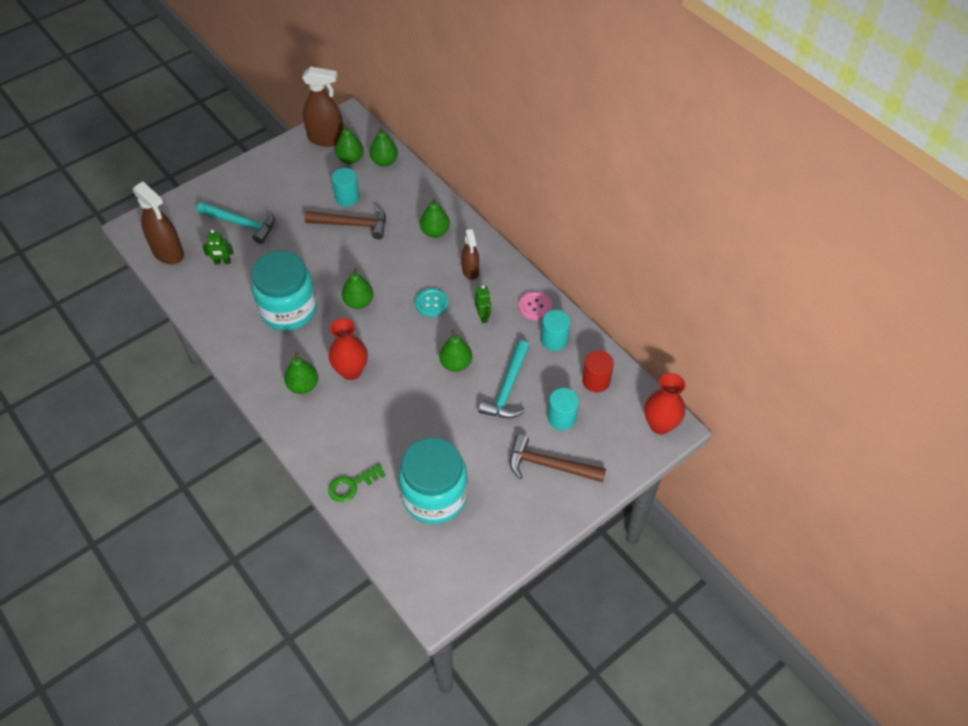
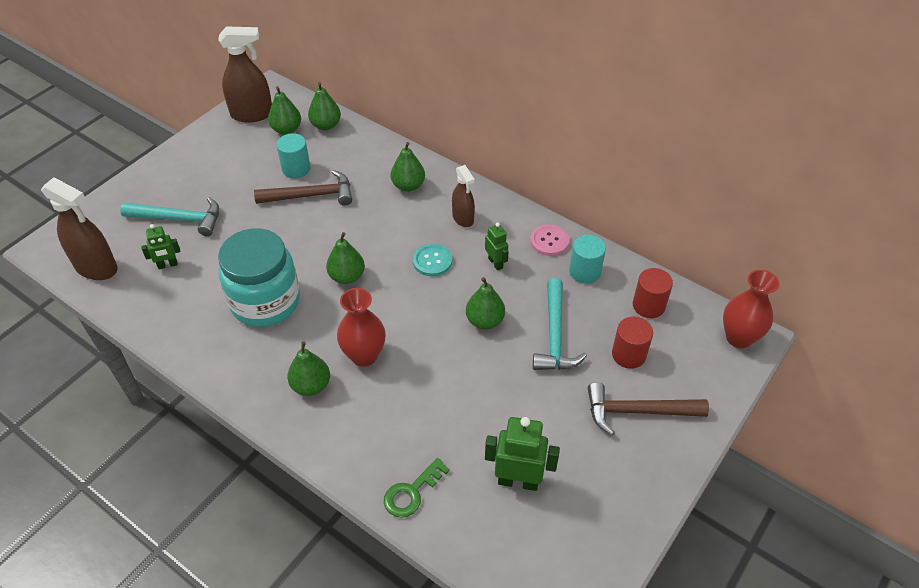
camera: 15 degrees left, 5 degrees down
turquoise jar [399,437,468,524] -> green robot [485,417,560,491]
turquoise cylinder [548,388,579,430] -> red cylinder [612,317,653,369]

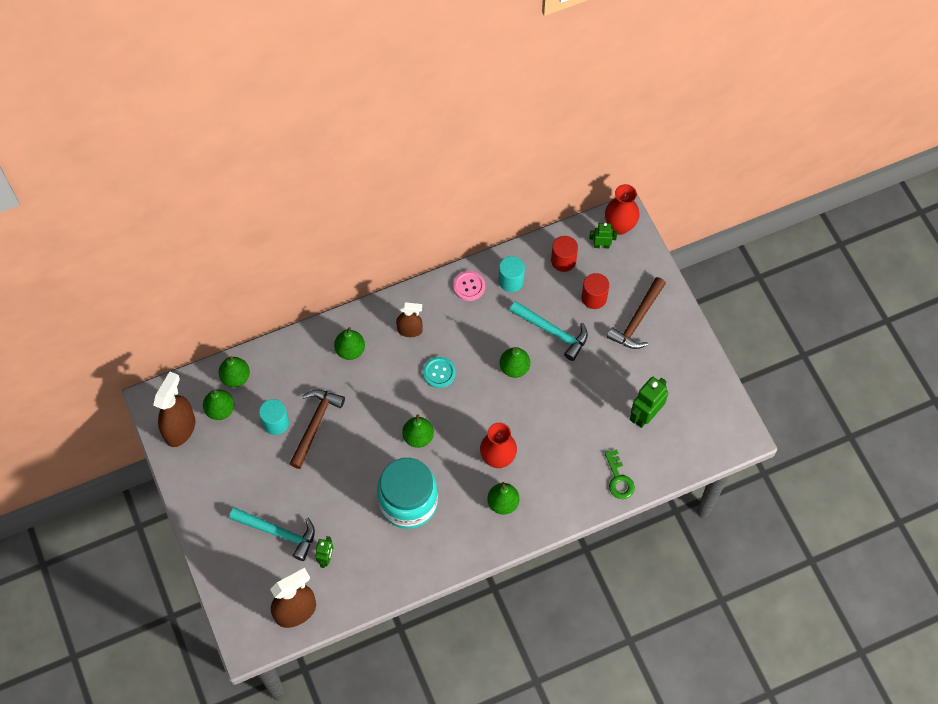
camera: 60 degrees left, 15 degrees up
turquoise hammer [120,197,219,236] -> turquoise hammer turned 75 degrees clockwise [229,507,315,561]
green robot [485,223,509,271] -> green robot moved to [589,223,617,248]

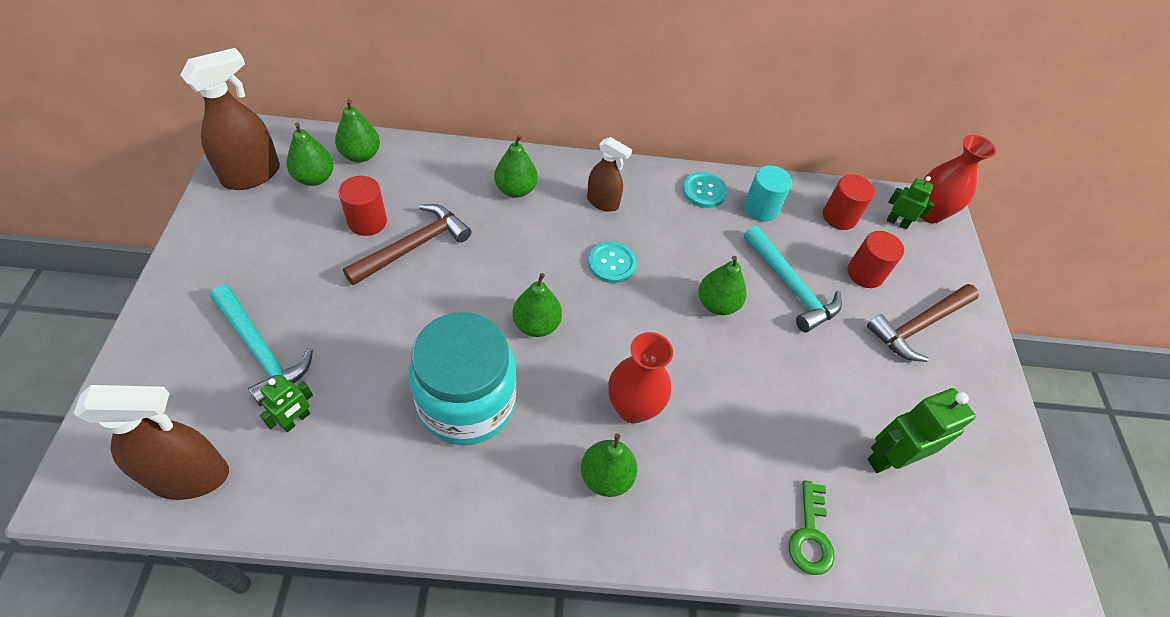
camera: 20 degrees right, 10 degrees down
turquoise cylinder [259,399,289,435] -> red cylinder [338,176,387,236]
pink button [453,271,485,301] -> turquoise button [682,172,727,208]

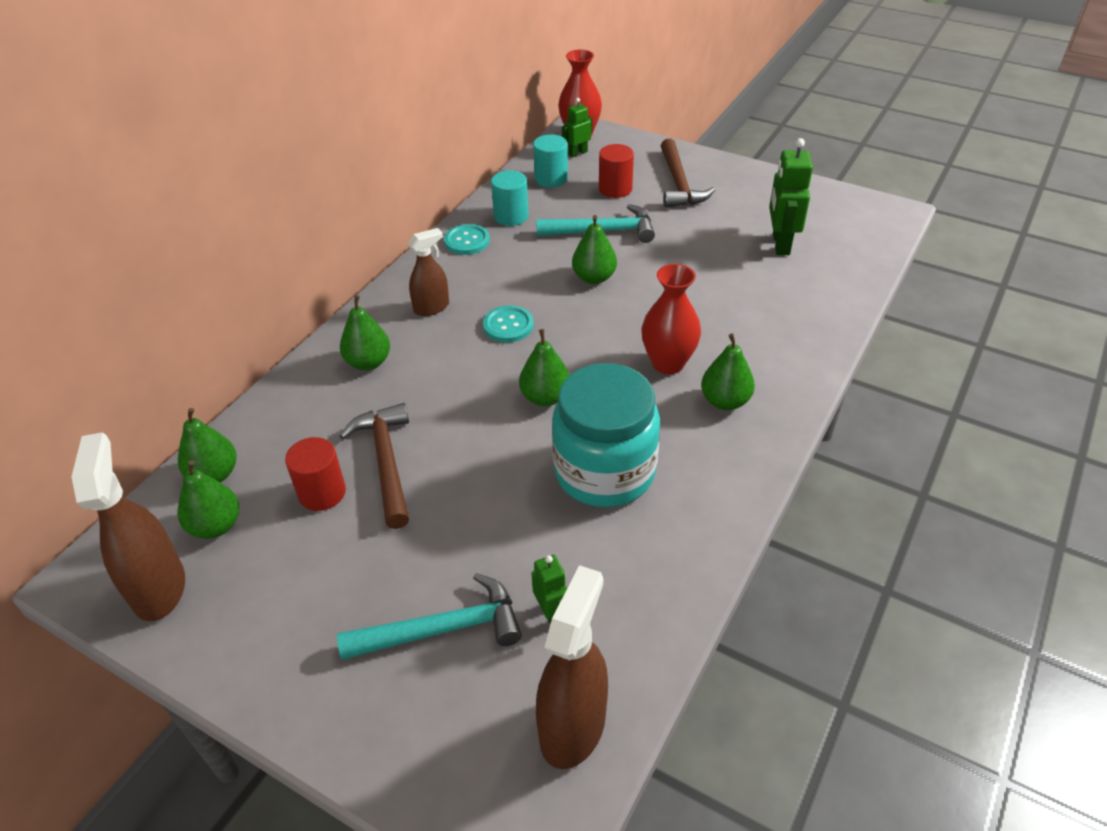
camera: 55 degrees left, 10 degrees down
green key [789,480,835,575] -> none
red cylinder [823,174,875,230] -> turquoise cylinder [533,134,568,188]

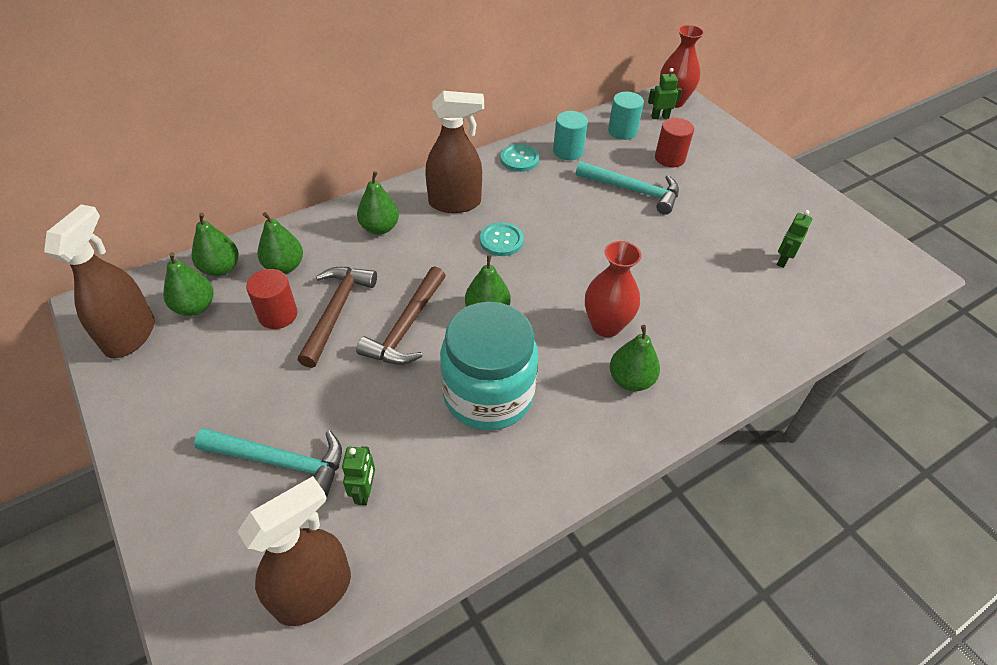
camera: 25 degrees right, 5 degrees up
brown spray bottle [408,228,449,316] -> brown spray bottle [425,91,484,213], size x1.62
green pear [572,215,617,284] -> green pear moved to [257,212,303,274]
brown hammer [661,138,715,208] -> brown hammer moved to [356,266,446,365]
green robot [769,138,813,255] -> green robot [777,210,813,268], size x0.58

